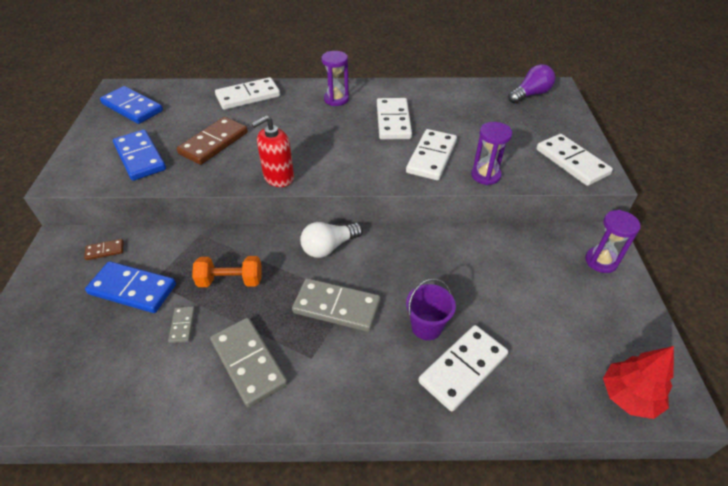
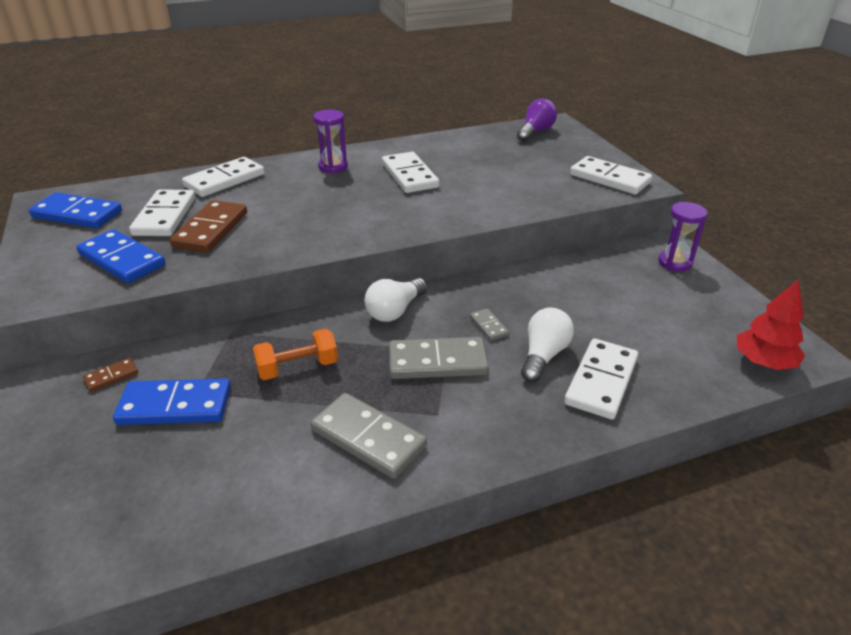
camera: 20 degrees left, 10 degrees down
grey domino [168,306,195,343] -> grey domino moved to [470,308,509,341]
red soap dispenser [251,115,294,187] -> none
white domino [406,129,457,180] -> white domino moved to [129,189,195,236]
purple bucket [406,278,456,340] -> white light bulb [521,307,574,382]
purple hourglass [471,122,512,185] -> none

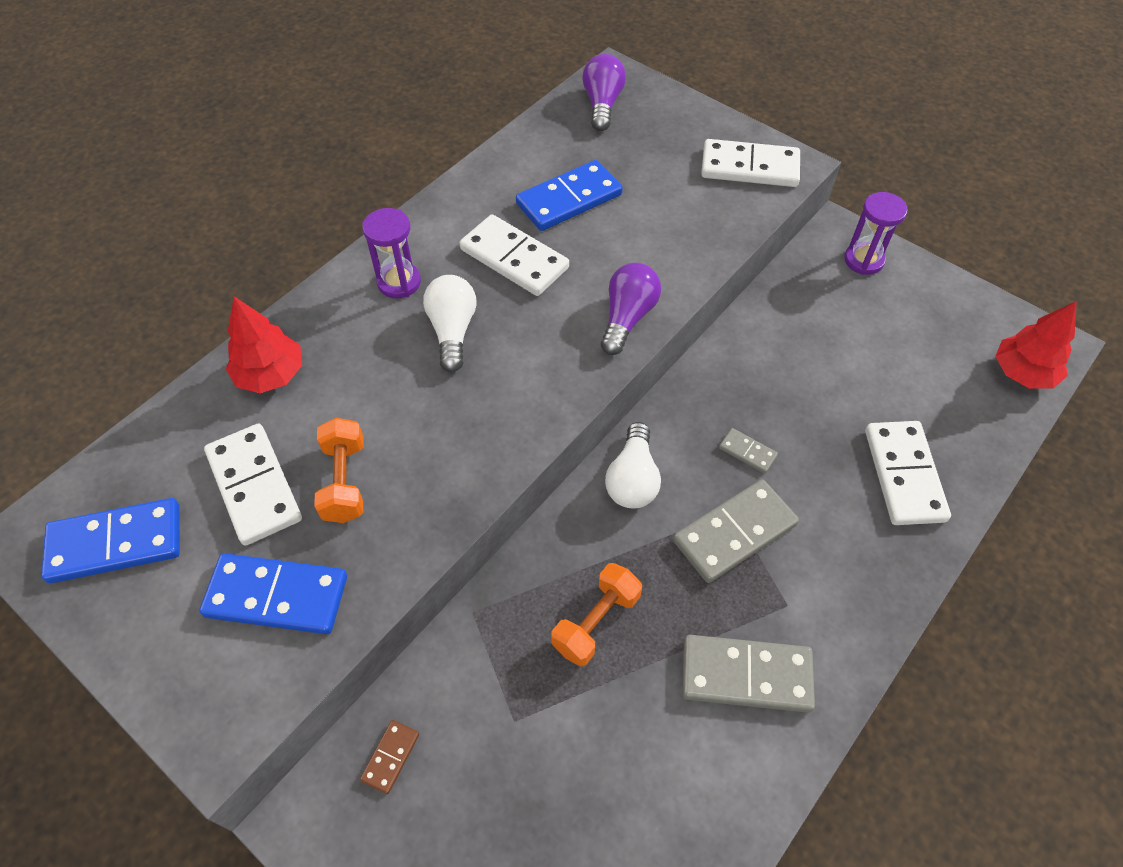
camera: 30 degrees left, 20 degrees up
blue domino [113,378,231,425] -> blue domino moved to [516,160,623,231]
brown domino [170,200,247,252] -> orange dumbbell [314,418,363,523]
white domino [182,157,265,197] -> red tree [226,296,302,393]
white light bulb [521,307,574,382] -> white light bulb moved to [423,275,477,372]
none -> purple light bulb [601,263,661,355]

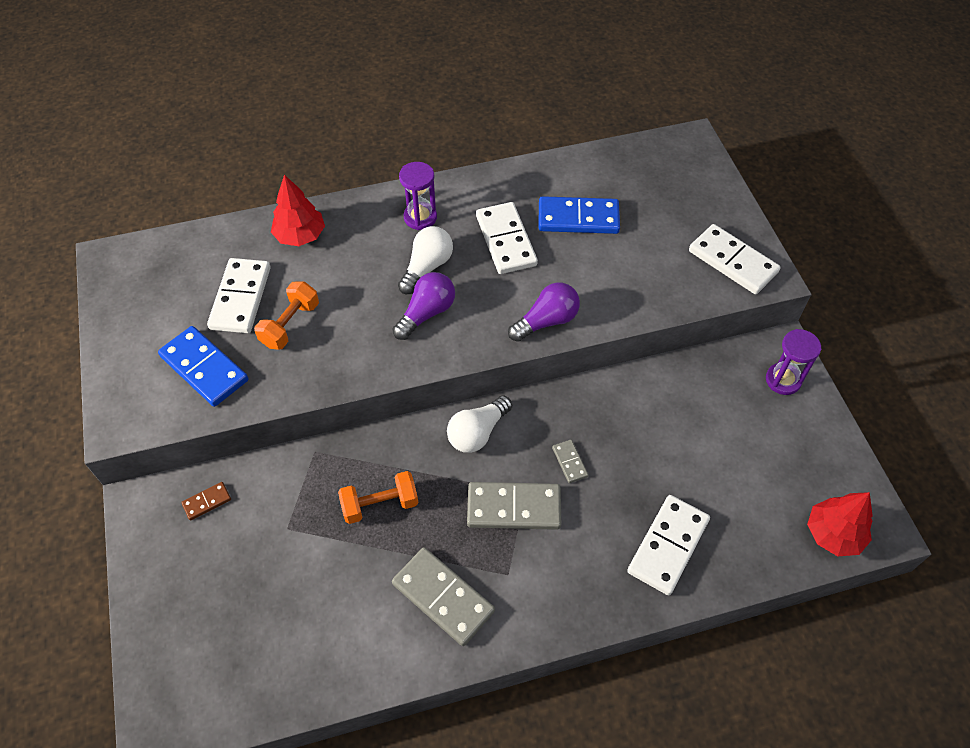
camera: 35 degrees right, 0 degrees up
blue domino [41,498,180,583] -> none
purple light bulb [582,54,626,131] -> purple light bulb moved to [393,272,455,340]

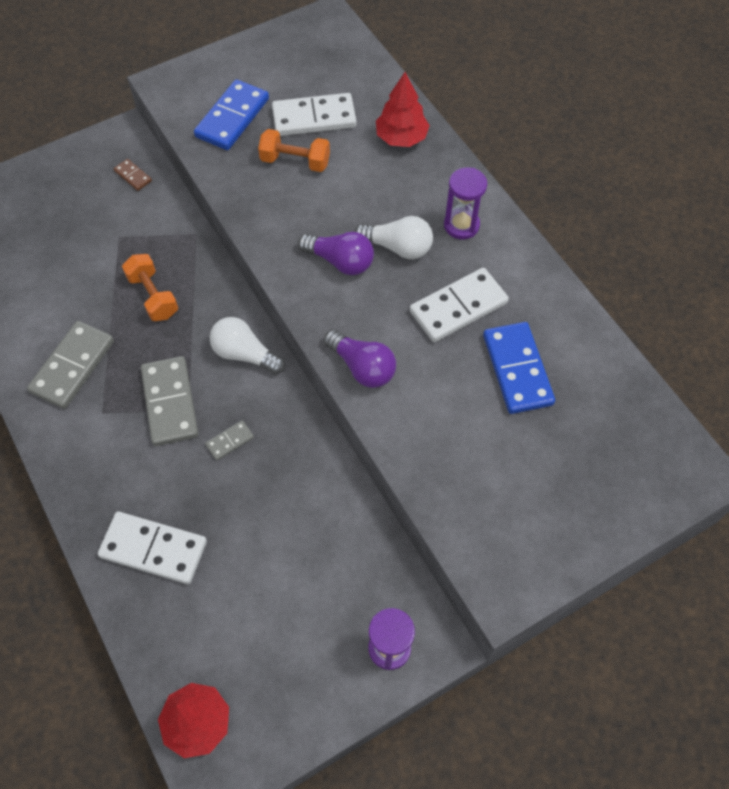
camera: 75 degrees right, 5 degrees up
white domino [689,224,781,294] -> none

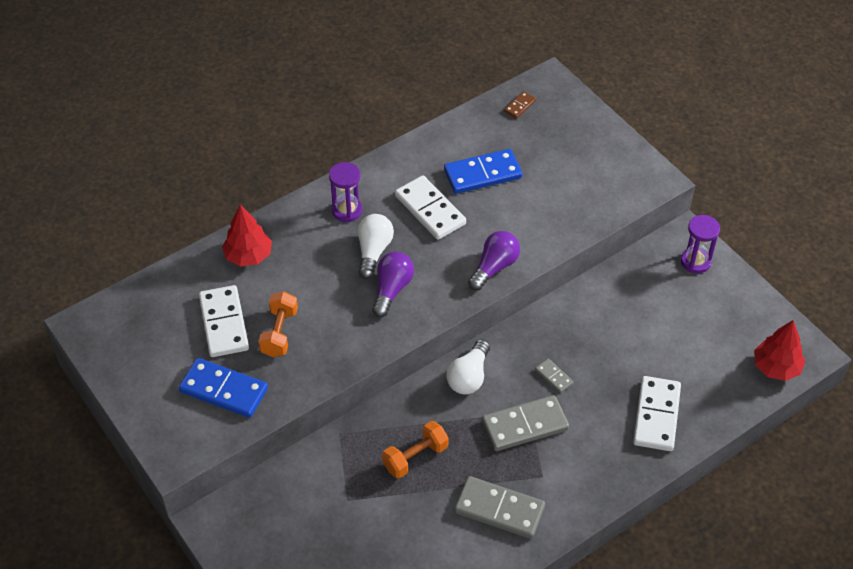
camera: 95 degrees left, 10 degrees down
brown domino [114,159,152,191] -> brown domino moved to [504,91,536,119]

